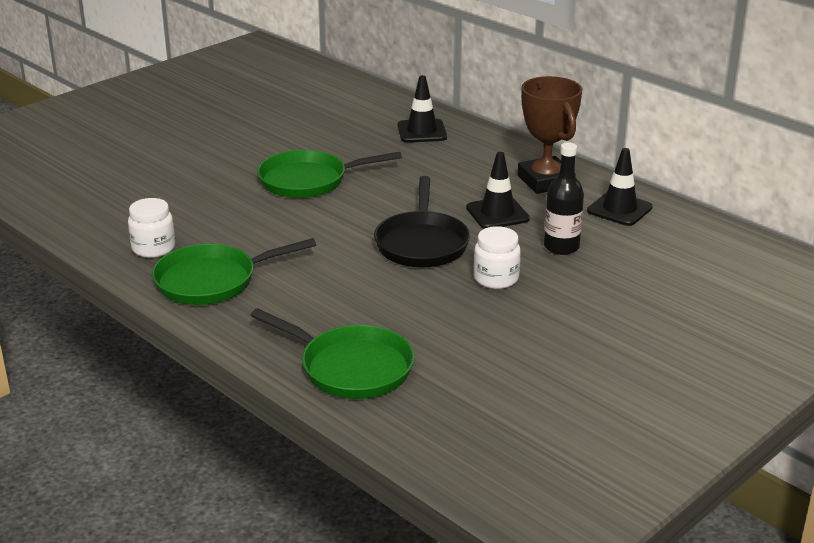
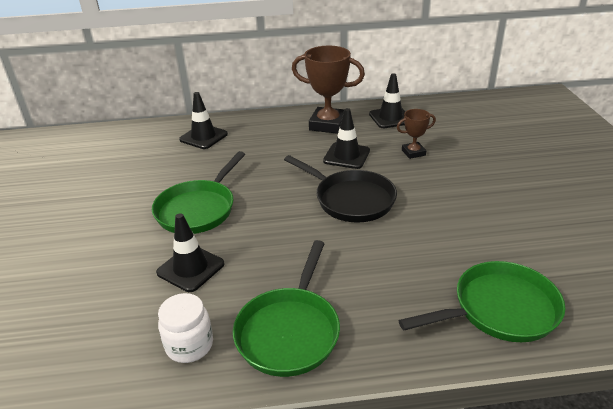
camera: 50 degrees left, 5 degrees up
white jar [474,226,521,289] -> none
black bottle [544,142,584,255] -> brown trophy [397,109,436,159]
none -> black traffic cone [156,213,225,292]

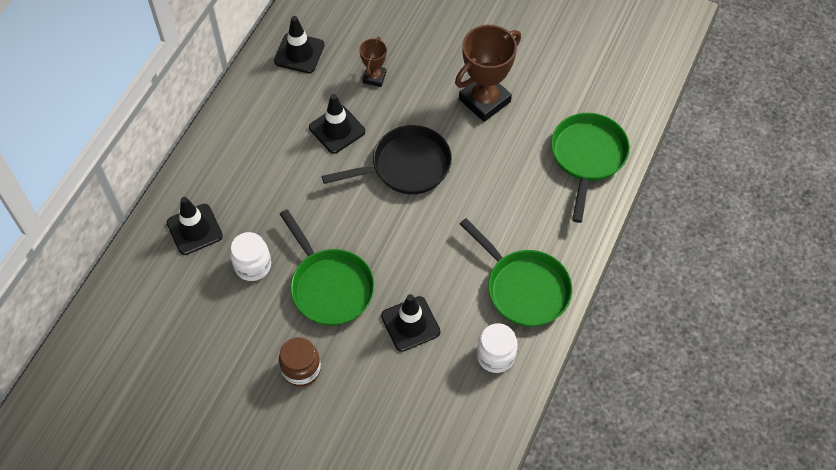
camera: 60 degrees left, 25 degrees up
brown trophy [292,46,365,134] -> brown trophy moved to [455,25,521,122]
none -> white jar [230,232,271,281]
none -> brown jar [279,337,321,387]

